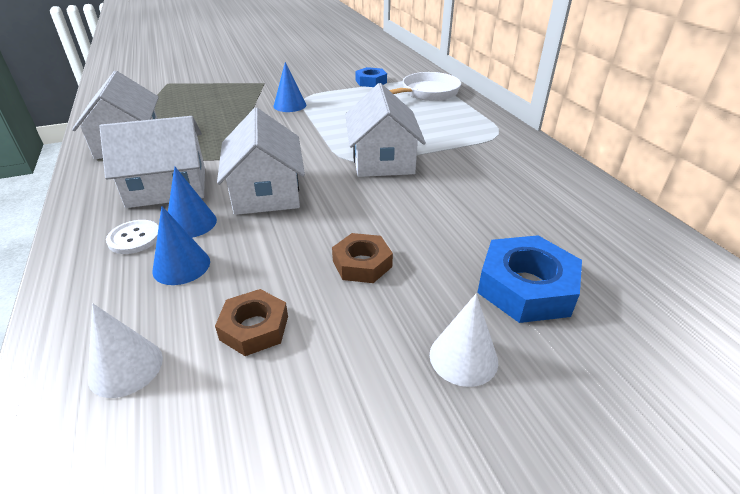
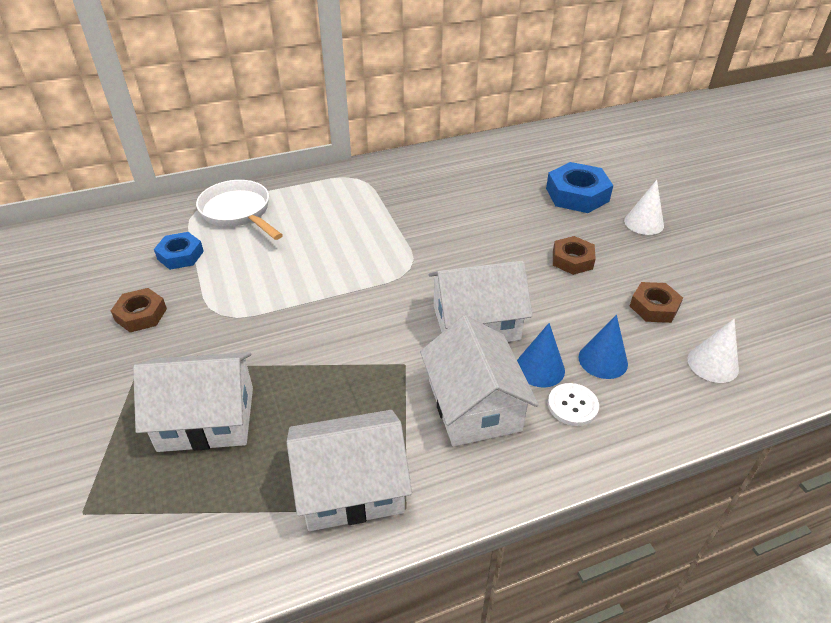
camera: 90 degrees left, 5 degrees up
blue cone [274,62,306,112] -> none
white house [345,83,426,177] -> white house moved to [133,352,253,452]
none -> brown nut [111,288,167,332]

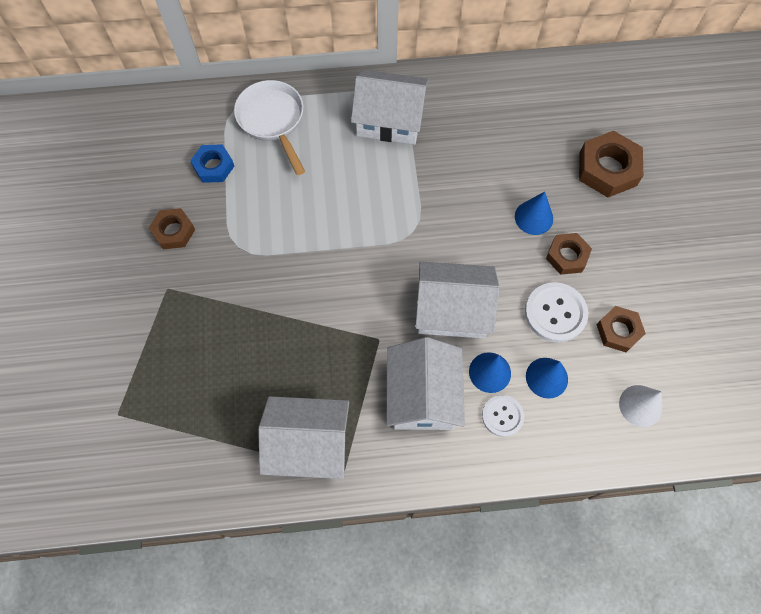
camera: 15 degrees right, 25 degrees up
white house [133,352,253,452] -> white house moved to [351,70,429,145]
blue nut [546,162,613,213] -> brown nut [579,131,643,198]
white cone [624,180,664,235] -> none
none -> blue cone [515,192,553,235]
none -> white button [525,282,588,343]

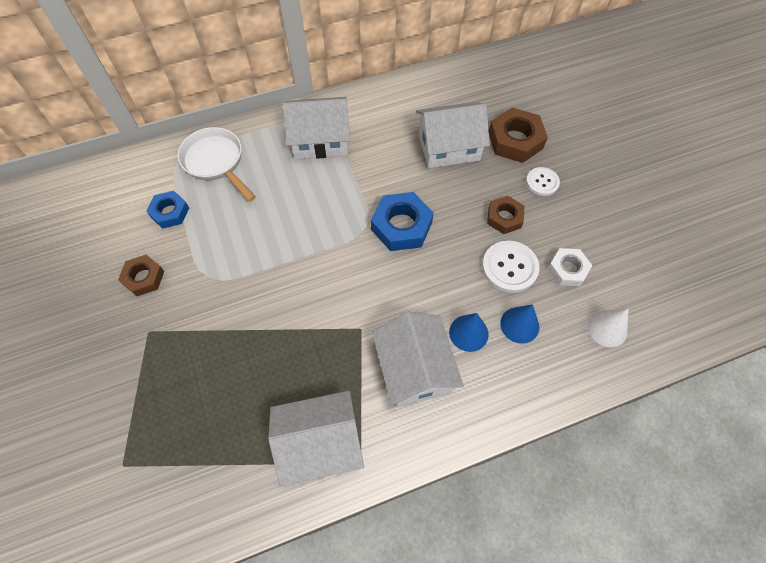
camera: 15 degrees left, 5 degrees down
white house [415,261,499,338] -> white house moved to [416,102,490,168]
white button [482,395,524,437] -> white button moved to [526,167,560,196]
blue cone [515,192,553,235] -> none
brown nut [597,306,646,352] -> white nut [548,248,592,286]
none -> blue nut [371,192,434,251]

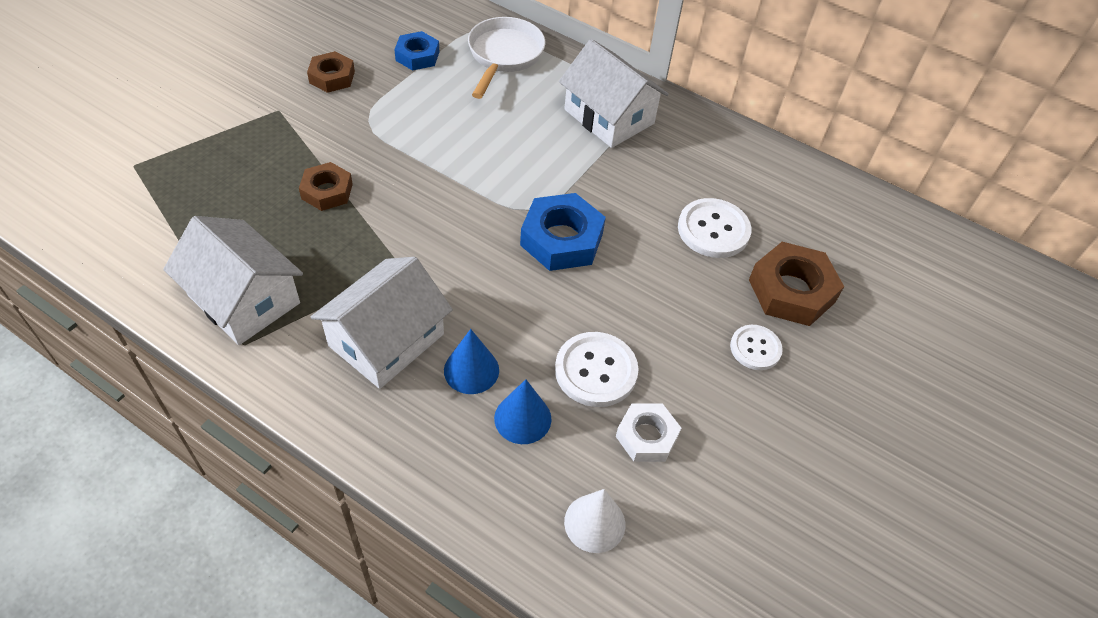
camera: 50 degrees right, 10 degrees down
white house [416,102,490,168] -> white button [678,198,752,258]
brown nut [487,196,524,234] -> brown nut moved to [299,162,353,211]

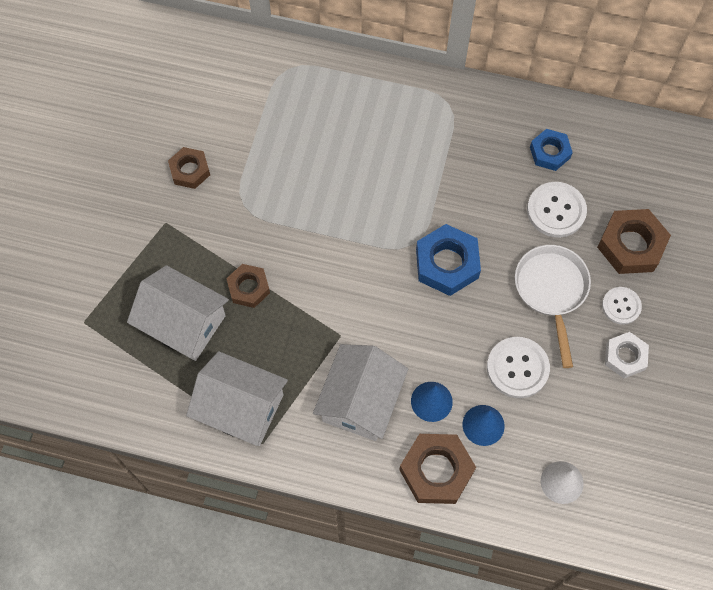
camera: 15 degrees left, 15 degrees up
blue nut [394,31,439,71] -> blue nut moved to [530,129,573,171]
white pan [468,17,545,99] -> white pan moved to [515,245,591,368]
white house [559,39,669,148] -> white house moved to [127,265,229,361]
white nut [616,403,681,462] -> white nut moved to [605,332,649,378]
none -> brown nut [399,434,476,504]

